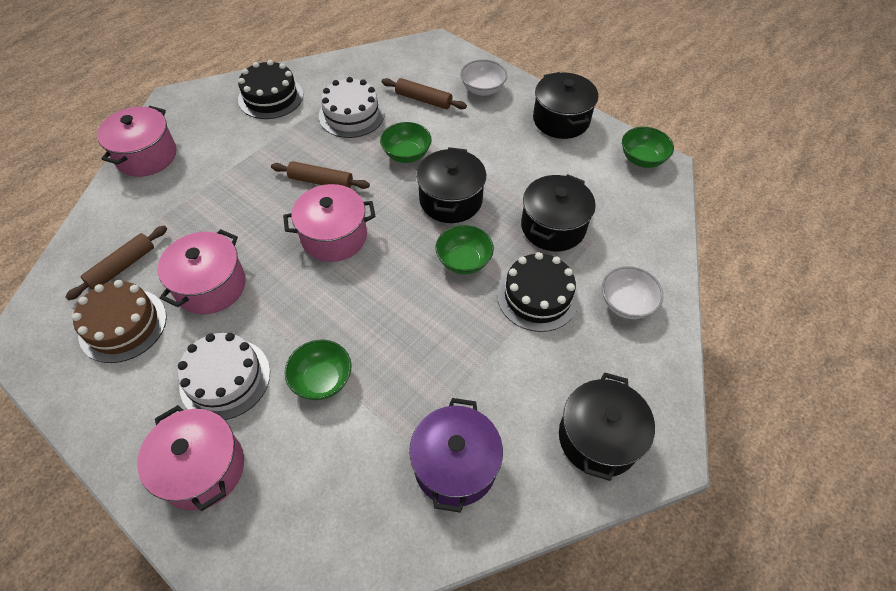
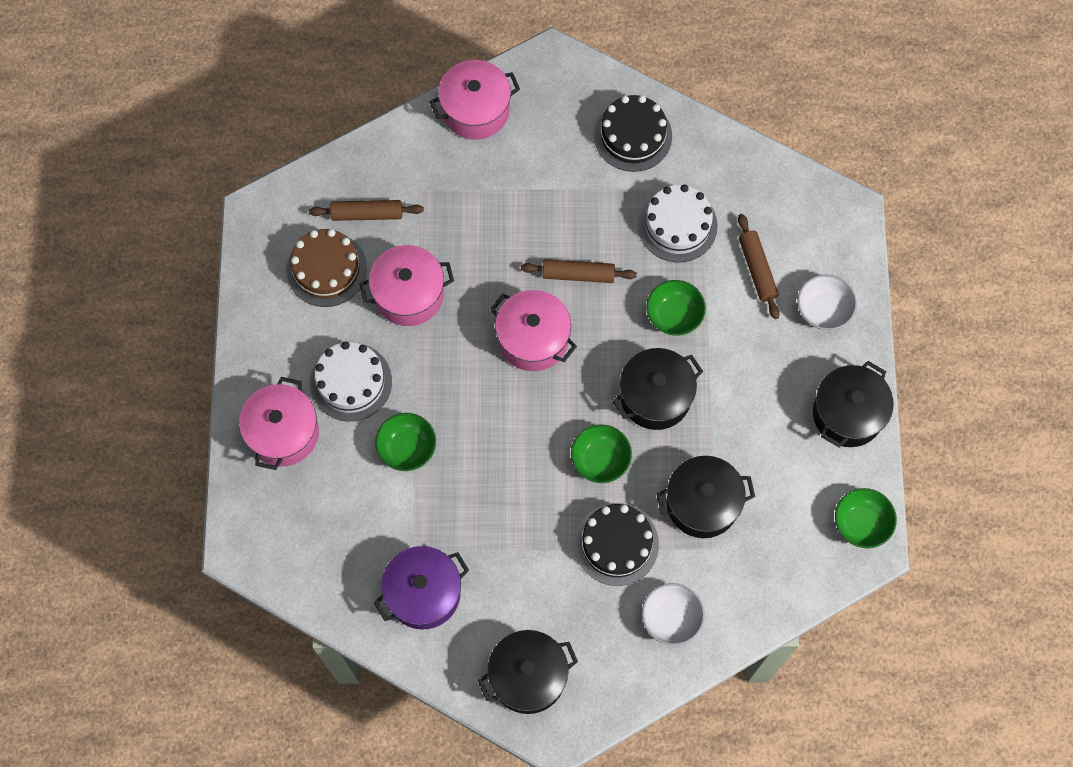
camera: 50 degrees right, 15 degrees up
brown rolling pin [271,161,370,189] -> brown rolling pin turned 60 degrees counterclockwise [521,259,637,283]

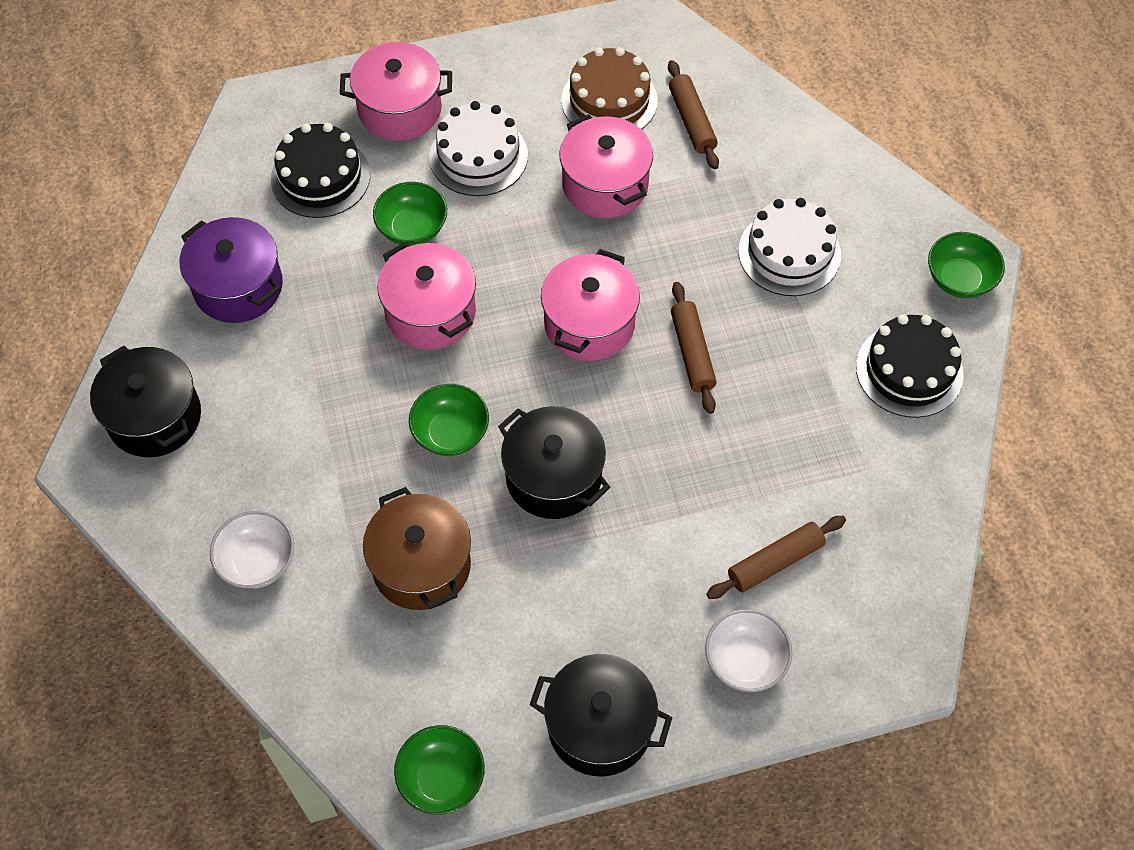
camera: 75 degrees right, 10 degrees down
pink pot [430,60,520,140] -> pink pot moved to [377,242,476,350]
black cake [575,503,659,586] -> black cake moved to [271,123,370,218]
white cake [638,184,718,262] -> white cake moved to [739,198,841,296]
green bowl [646,280,706,336] -> green bowl moved to [928,232,1005,298]
black pot [656,456,755,538] -> brown pot [363,487,471,610]

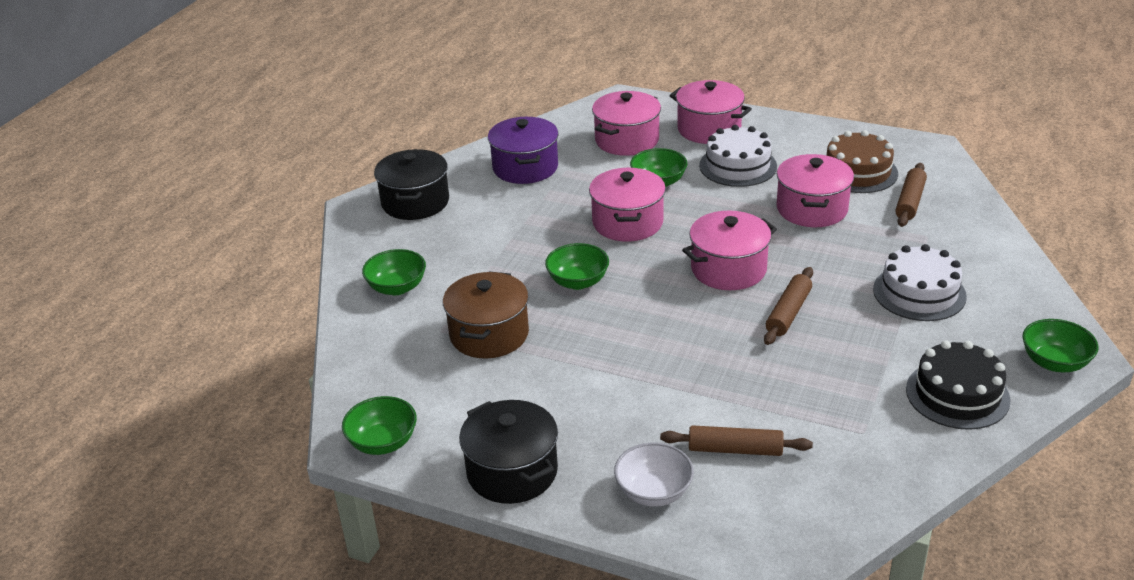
camera: 40 degrees right, 25 degrees down
white bowl [210,511,294,589] -> green bowl [362,249,426,295]
black cake [271,123,370,218] -> pink pot [592,91,661,156]
black pot [498,406,610,519] -> none

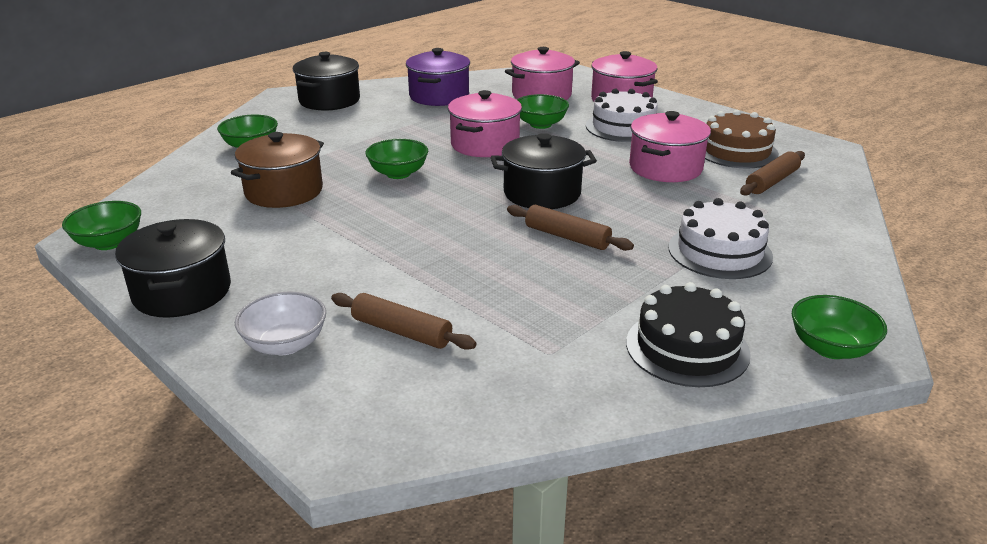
camera: 20 degrees right, 5 degrees down
pink pot [682,211,777,290] -> black pot [491,133,597,209]
brown rolling pin [764,267,813,345] -> brown rolling pin turned 75 degrees clockwise [507,205,634,251]

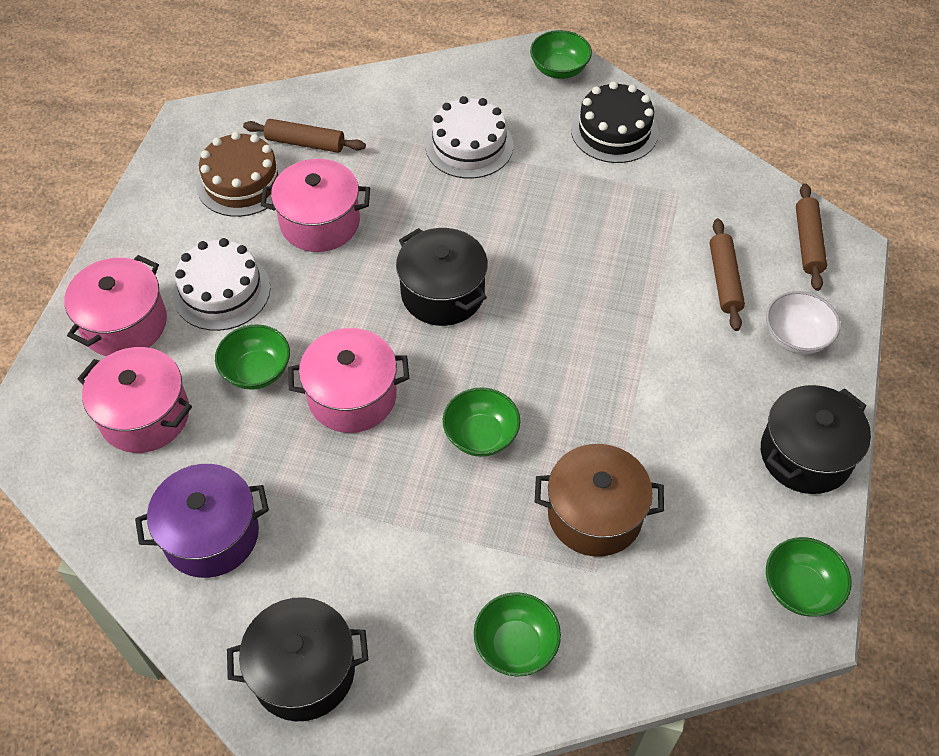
camera: 120 degrees left, 25 degrees up
brown rolling pin [507,205,634,251] -> brown rolling pin moved to [796,183,827,291]

